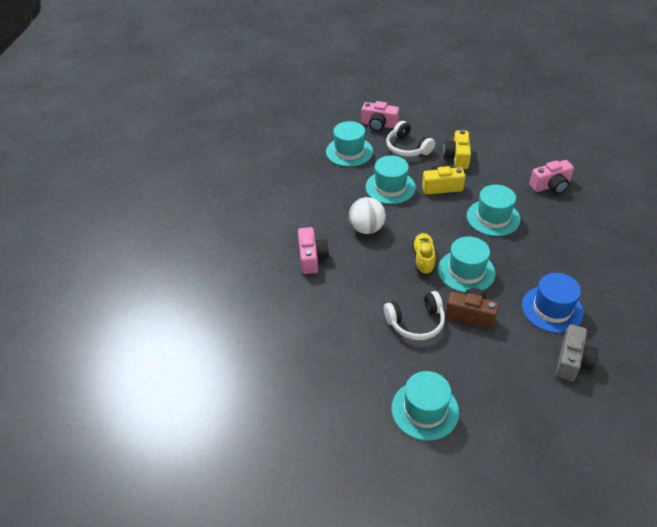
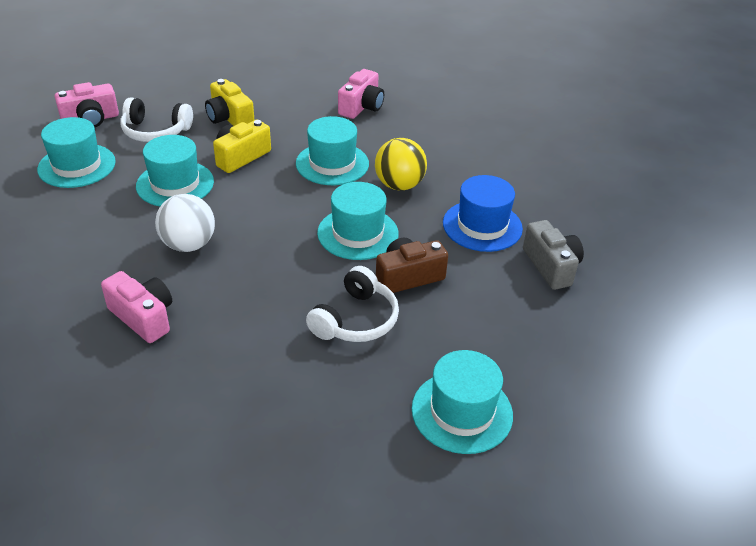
camera: 45 degrees left, 5 degrees down
yellow shoe [412,233,436,275] -> none
none -> yellow ball [375,138,427,191]

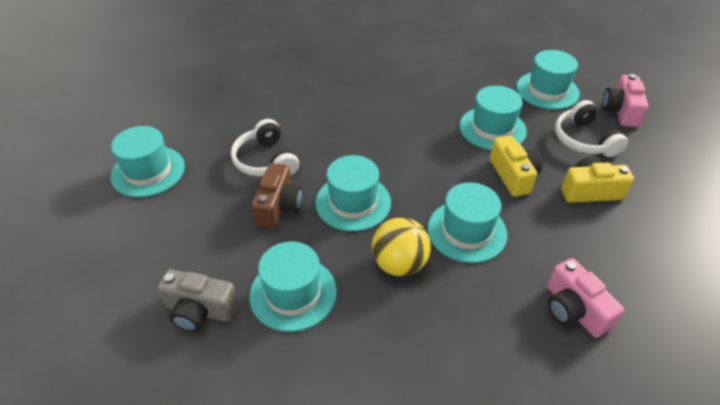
camera: 125 degrees right, 5 degrees up
pink camera [101,271,172,343] -> none
white headphones [121,97,193,142] -> white headphones turned 60 degrees counterclockwise [555,100,628,157]
white ball [155,194,215,252] -> none
blue hat [443,175,523,252] -> turquoise hat [249,241,337,332]

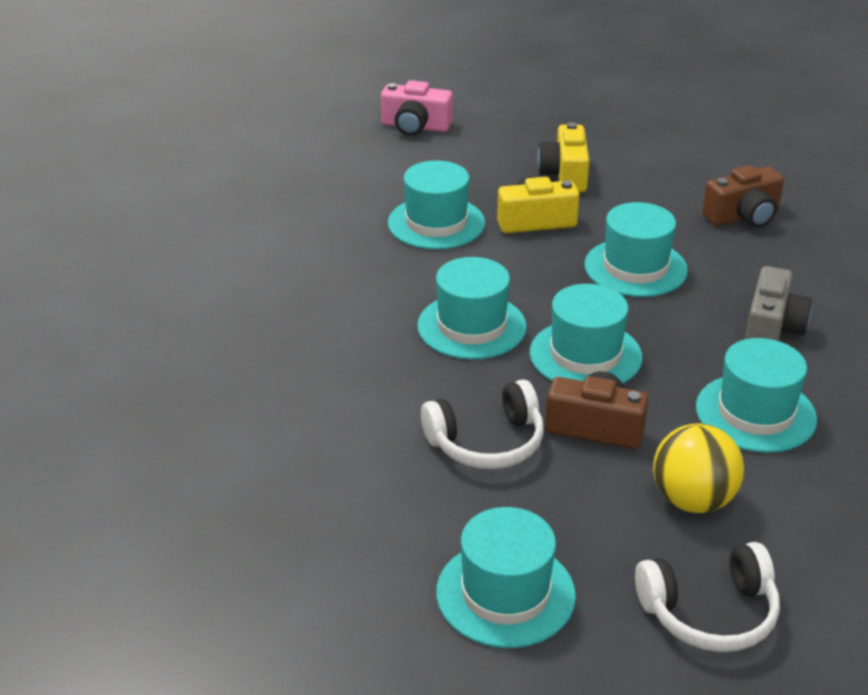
camera: 85 degrees left, 10 degrees down
grey camera [157,269,238,332] -> grey camera moved to [745,266,812,341]
yellow ball [372,217,431,276] -> yellow ball moved to [653,423,744,513]
turquoise hat [516,50,580,110] -> turquoise hat moved to [417,257,527,360]
pink camera [547,258,624,338] -> brown camera [702,165,784,228]
white headphones [555,100,628,157] -> white headphones moved to [635,542,780,652]

